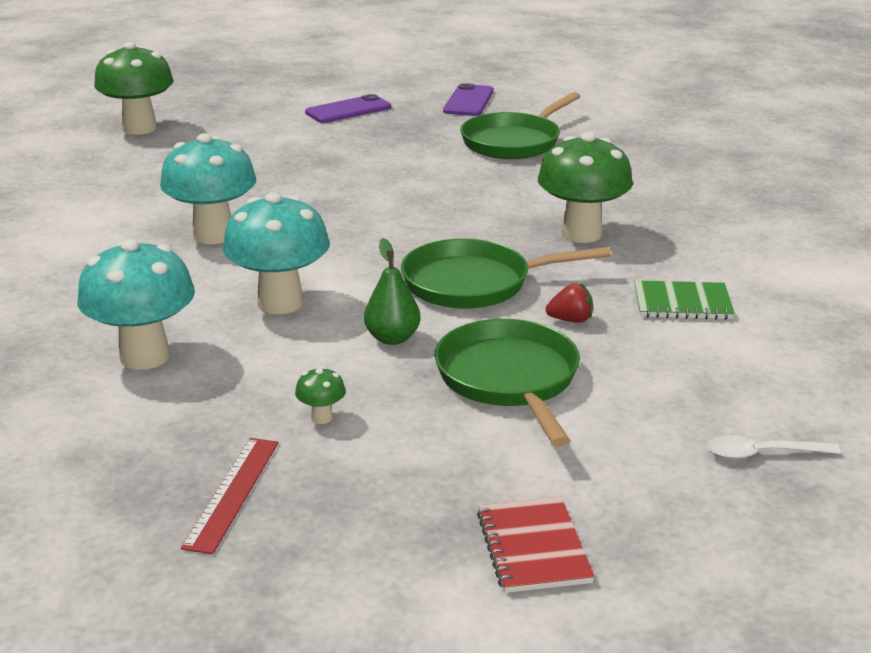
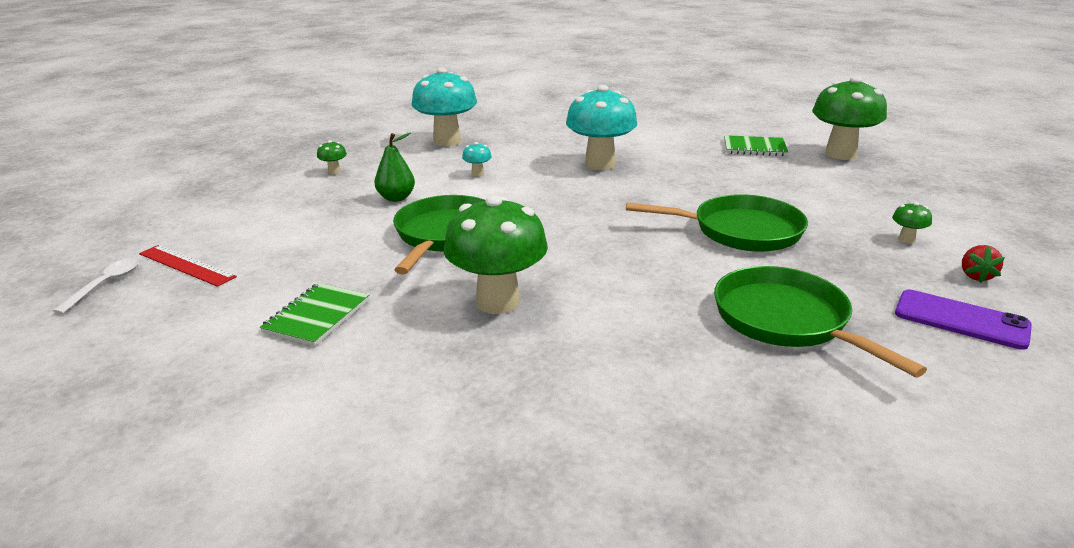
camera: 110 degrees right, 0 degrees up
red ruler [181,438,278,554] -> red ruler moved to [139,245,237,287]
turquoise mushroom [223,192,330,314] -> turquoise mushroom [462,142,492,177], size x0.41
purple phone [305,94,391,123] -> green mushroom [892,202,932,244]
green pan [435,319,580,447] -> green pan moved to [626,194,808,252]
red notebook [477,497,595,593] -> none
red strawberry [546,283,593,323] -> red strawberry moved to [962,245,1005,283]
none -> green notebook [724,135,788,156]

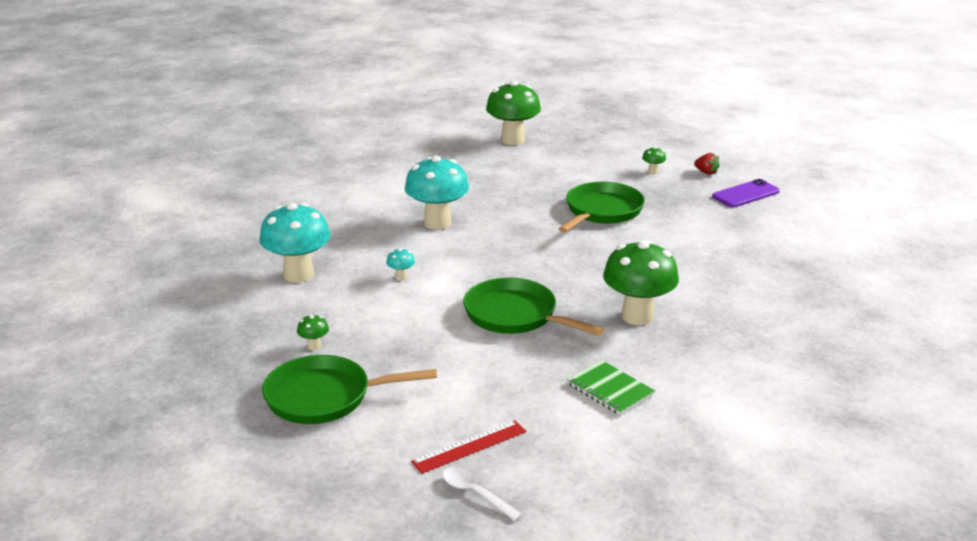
camera: 65 degrees left, 0 degrees up
green pear [374,133,415,202] -> none
green pan [714,266,927,377] -> green pan moved to [262,355,437,424]
green notebook [724,135,788,156] -> none

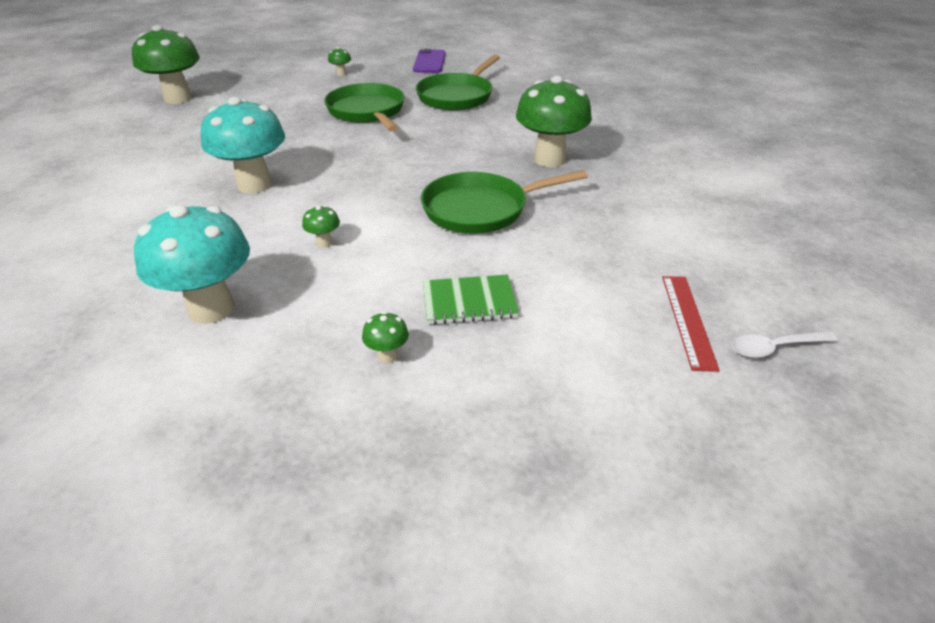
camera: 55 degrees left, 10 degrees up
green pan [262,355,437,424] -> green pan moved to [416,55,500,111]
turquoise mushroom [386,248,415,281] -> green mushroom [302,205,340,248]
green notebook [567,360,655,415] -> green notebook moved to [423,275,519,325]
red strawberry [694,153,720,175] -> none

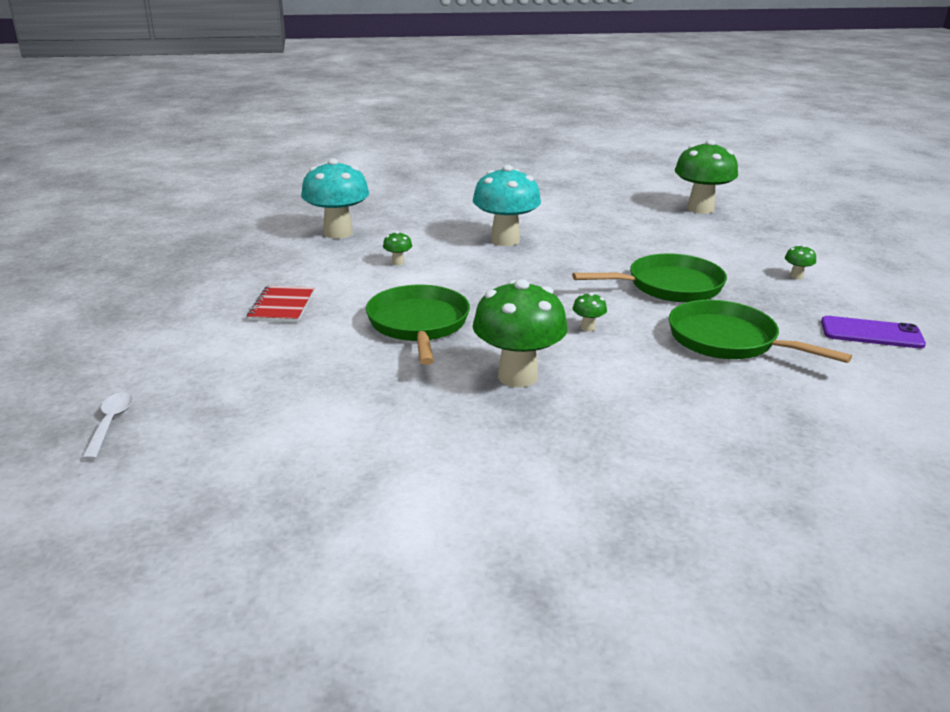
camera: 100 degrees right, 10 degrees down
green mushroom [362,311,409,363] -> green mushroom moved to [573,292,607,332]
green notebook [423,275,519,325] -> red notebook [247,285,315,323]
red ruler [662,276,720,372] -> none

